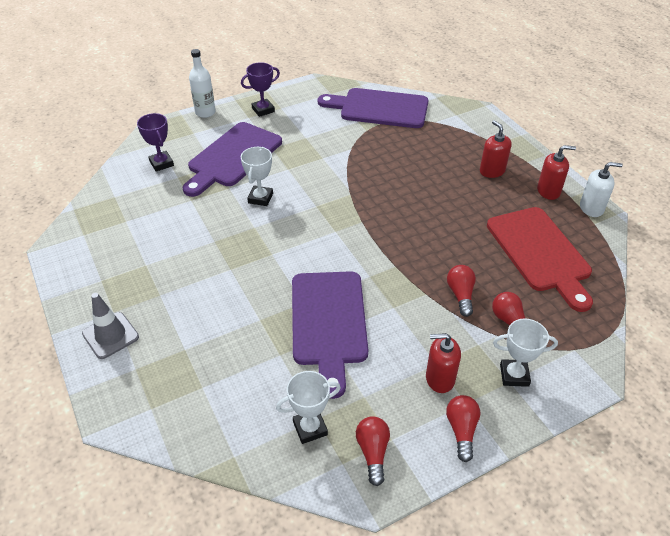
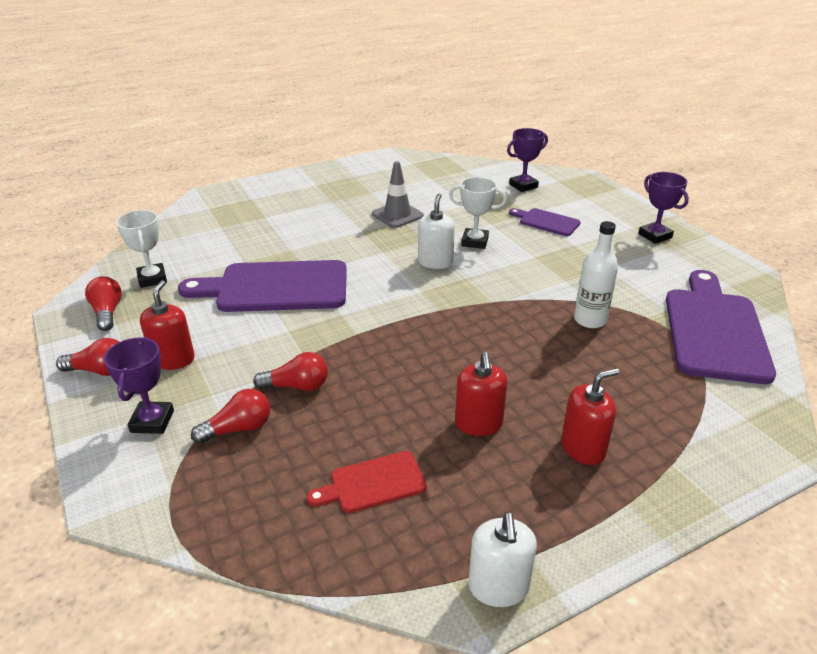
camera: 90 degrees right, 10 degrees down
grey traffic cone [82,293,139,359] -> grey traffic cone moved to [372,161,424,228]
purple cutting board [183,122,282,197] -> purple cutting board [509,208,580,236], size x0.50
white bottle [189,49,216,118] -> white bottle moved to [574,221,618,328]
red light bulb [356,416,390,486] -> red light bulb turned 105 degrees counterclockwise [85,276,122,331]
red cutting board [487,207,593,312] -> red cutting board [307,451,427,513], size x0.50
white trophy [493,318,558,387] -> purple trophy [104,337,174,434]
red soap dispenser [537,145,576,200] -> red soap dispenser moved to [455,352,507,436]
none -> white soap dispenser [418,193,455,269]

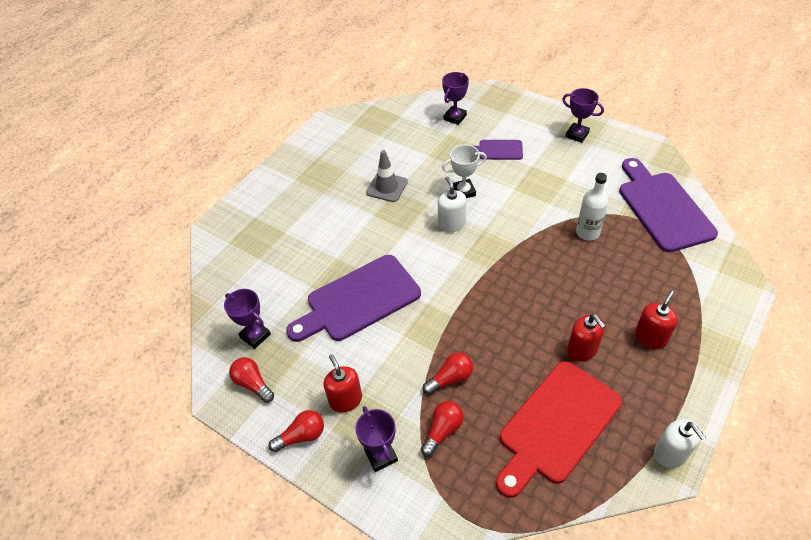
camera: 25 degrees left, 15 degrees up
white trophy [116,210,167,288] -> purple trophy [224,289,271,349]
red cutting board [307,451,427,513] -> red cutting board [496,361,622,498], size x2.01

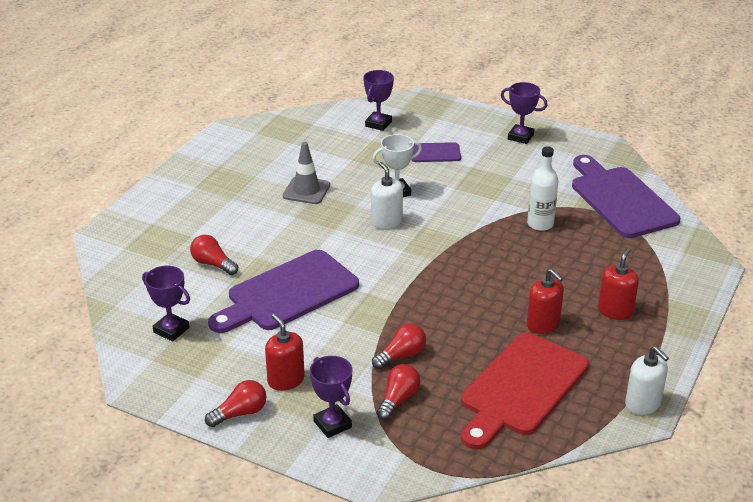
camera: 10 degrees left, 15 degrees down
red light bulb [229,357,274,403] -> red light bulb moved to [190,235,238,275]

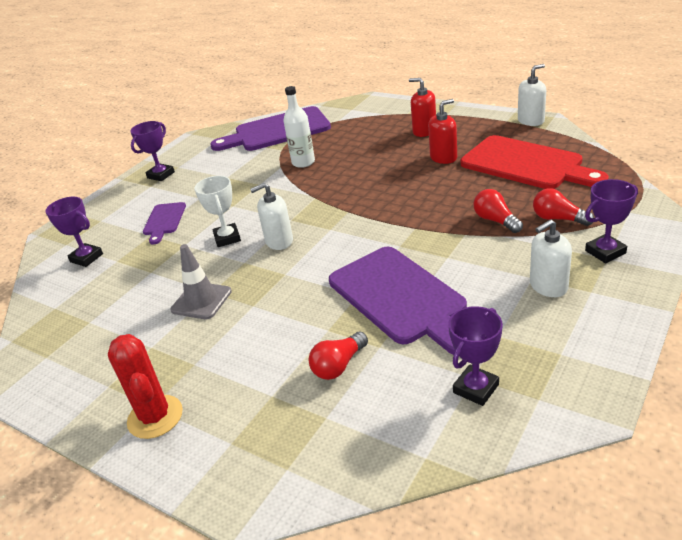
camera: 80 degrees left, 0 degrees up
red light bulb [205,380,266,427] -> none
red soap dispenser [265,314,305,391] -> white soap dispenser [530,219,572,297]
none -> red cactus [108,334,183,439]

